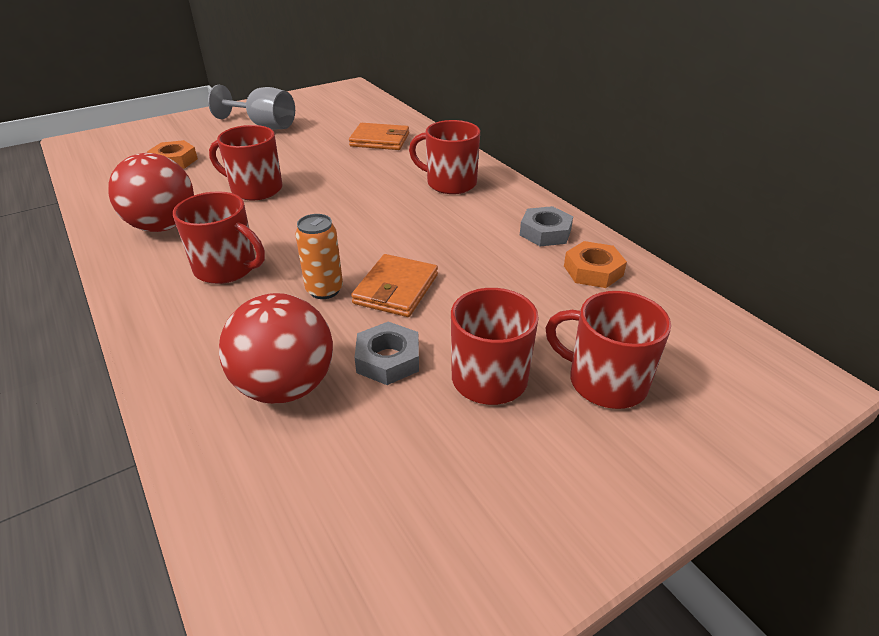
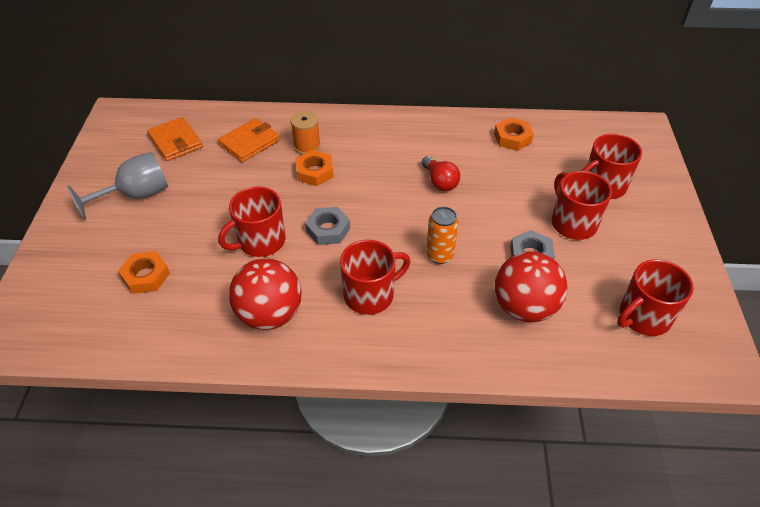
camera: 55 degrees left, 10 degrees up
orange wallet [351,254,438,317] -> orange wallet moved to [147,117,203,161]
red mug [409,120,480,194] -> red mug moved to [617,259,694,336]
grey nut [520,206,573,246] -> grey nut moved to [305,207,350,245]
none -> orange spool [290,111,321,155]
none -> orange nut [296,150,334,186]
none -> red light bulb [422,156,460,191]

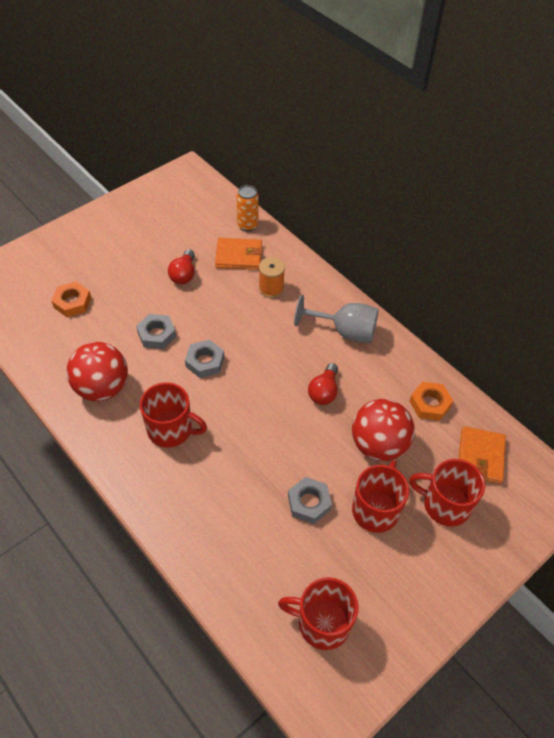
camera: 45 degrees right, 5 degrees up
grey goblet [67,152,168,220] -> grey goblet moved to [294,294,379,343]
orange wallet [147,117,203,161] -> orange wallet moved to [459,426,506,484]
red mug [218,186,285,257] -> grey nut [136,314,176,349]
orange nut [296,150,334,186] -> none
orange can [426,207,458,264] -> orange can moved to [236,185,259,231]
red ball [495,251,567,322] -> red ball moved to [352,399,415,461]
none -> red light bulb [168,249,195,284]

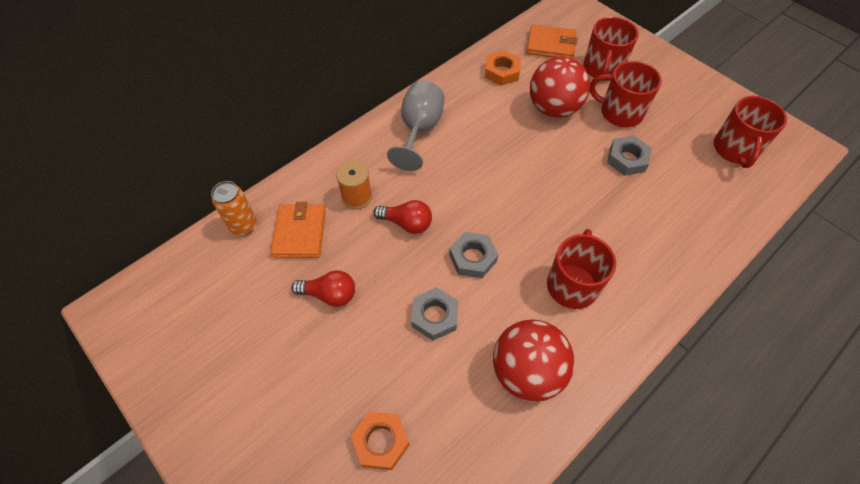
camera: 90 degrees left, 5 degrees up
red light bulb [308,363,338,405] -> red light bulb moved to [373,200,432,234]

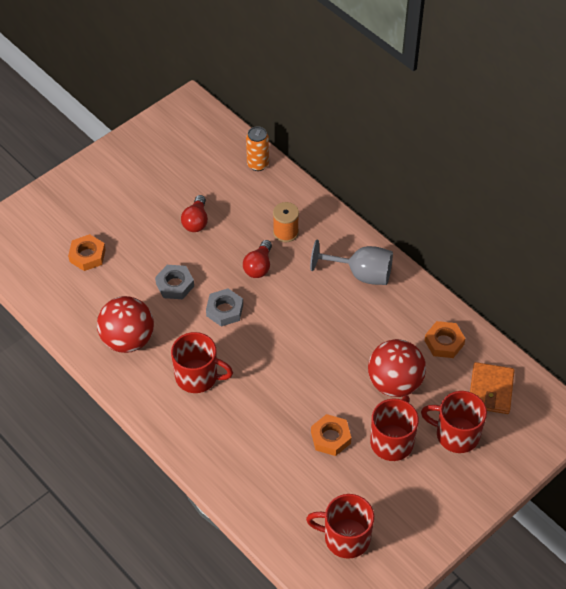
camera: 90 degrees right, 5 degrees down
orange wallet [271,202,326,258] -> none
grey nut [607,136,652,176] -> orange nut [311,414,351,456]

